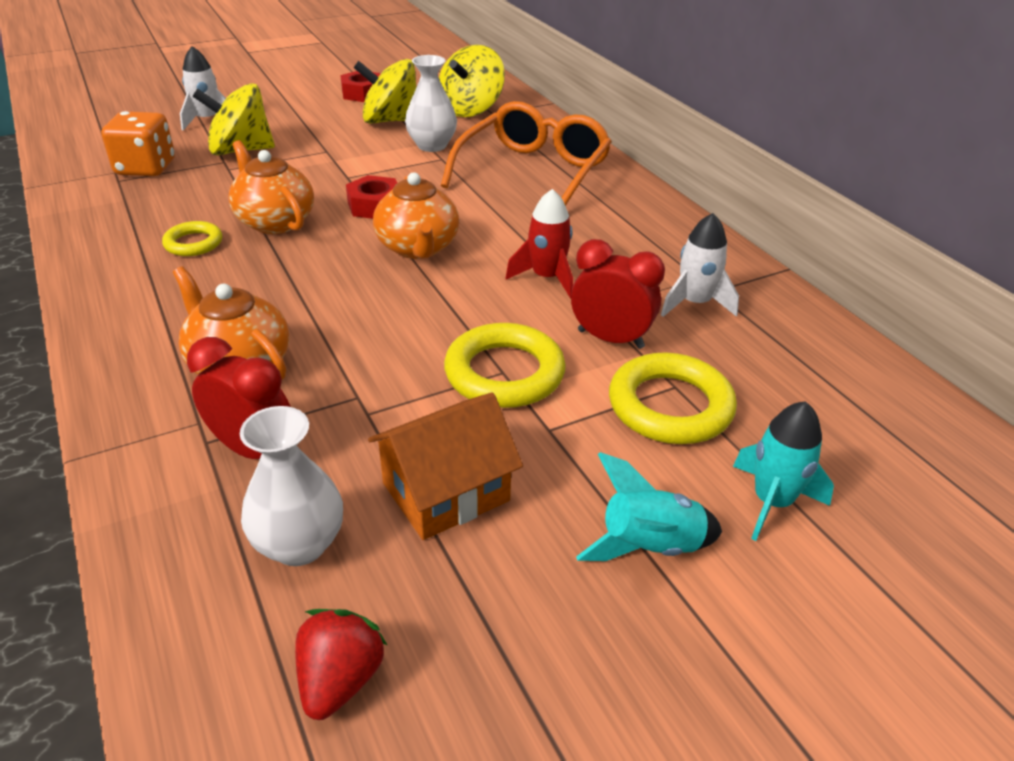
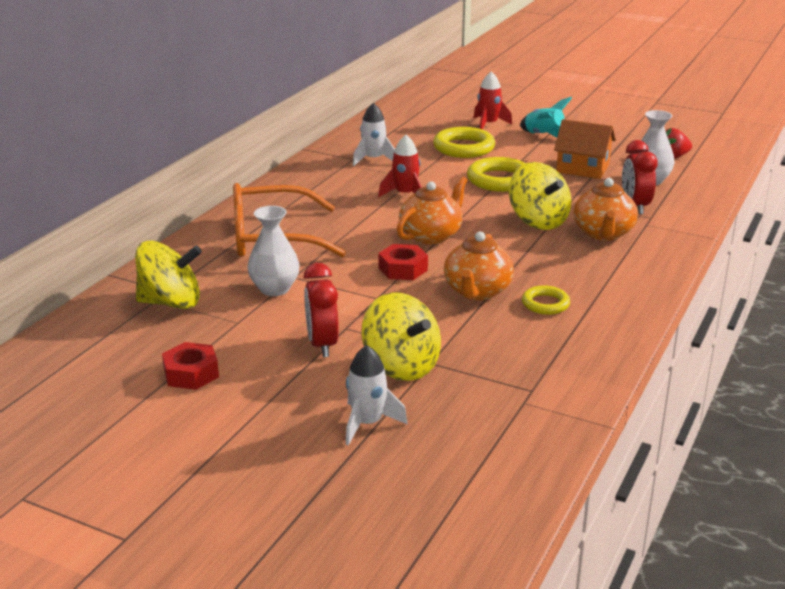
camera: 125 degrees left, 10 degrees down
orange dice [101,111,175,176] -> none
yellow spinning top [353,59,416,124] -> yellow spinning top moved to [509,162,571,230]
red clock [571,239,665,349] -> red clock moved to [304,263,339,357]
turquoise rocket [733,401,834,541] -> red rocket [474,71,512,130]

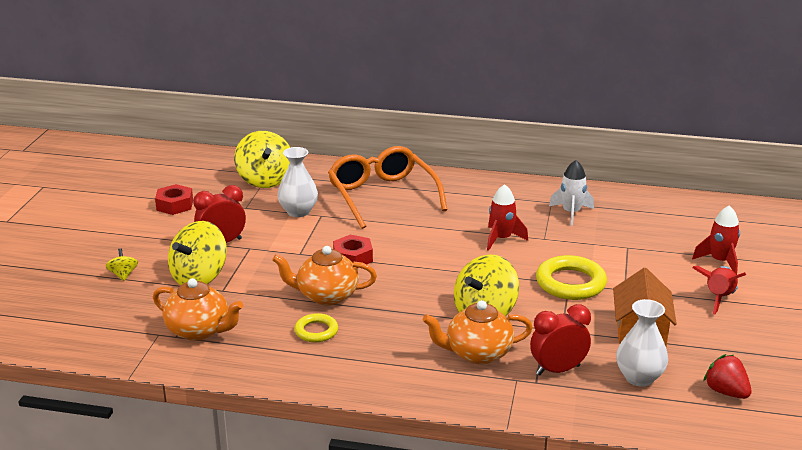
camera: 75 degrees right, 0 degrees up
white rocket [346,345,408,446] -> yellow spinning top [106,248,138,281]
orange teapot [397,176,467,245] -> orange teapot moved to [153,278,243,341]
yellow ring [433,127,495,158] -> none
turquoise rocket [520,97,572,137] -> red rocket [692,266,746,314]

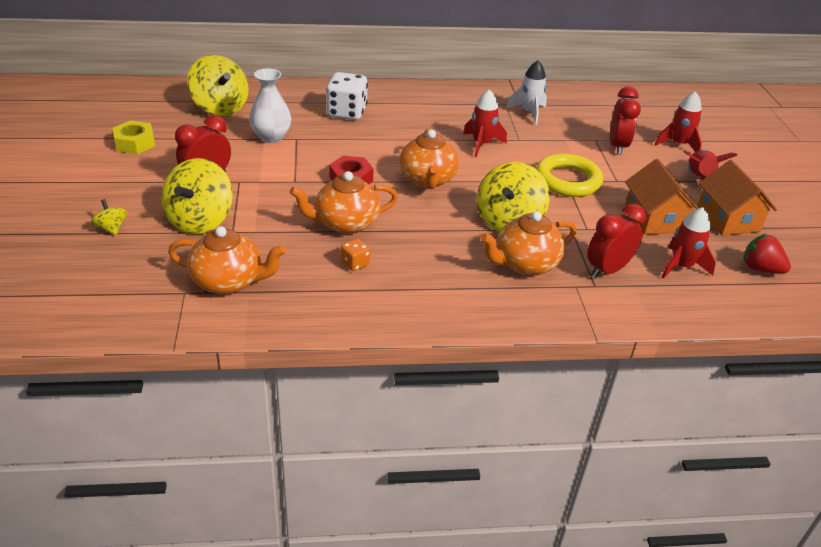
camera: 20 degrees left, 10 degrees up
red nut [155,184,193,215] -> yellow nut [113,120,155,154]
yellow ring [294,313,338,342] -> orange dice [341,238,370,271]
orange glasses [328,146,447,229] -> white dice [326,72,368,120]
white vase [616,299,668,387] -> red rocket [662,207,716,279]
none -> orange teapot [399,129,459,189]
none -> red clock [610,86,641,155]
none -> orange house [698,160,777,236]

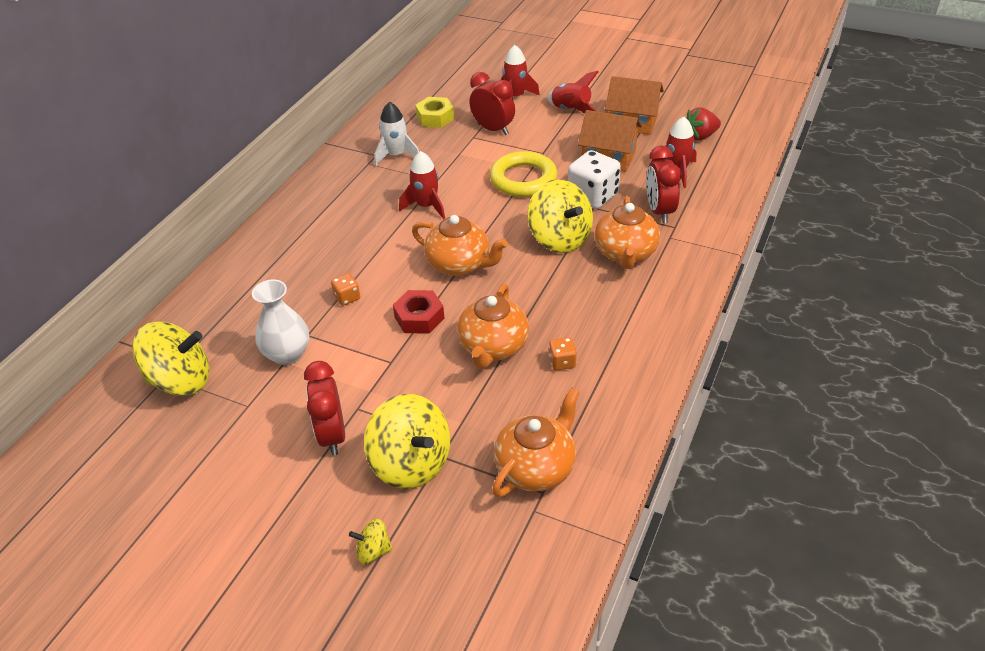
camera: 55 degrees left, 5 degrees up
yellow nut [113,120,155,154] -> yellow nut moved to [415,97,454,128]
white dice [326,72,368,120] -> white dice moved to [568,150,621,209]
none -> orange dice [331,273,360,306]

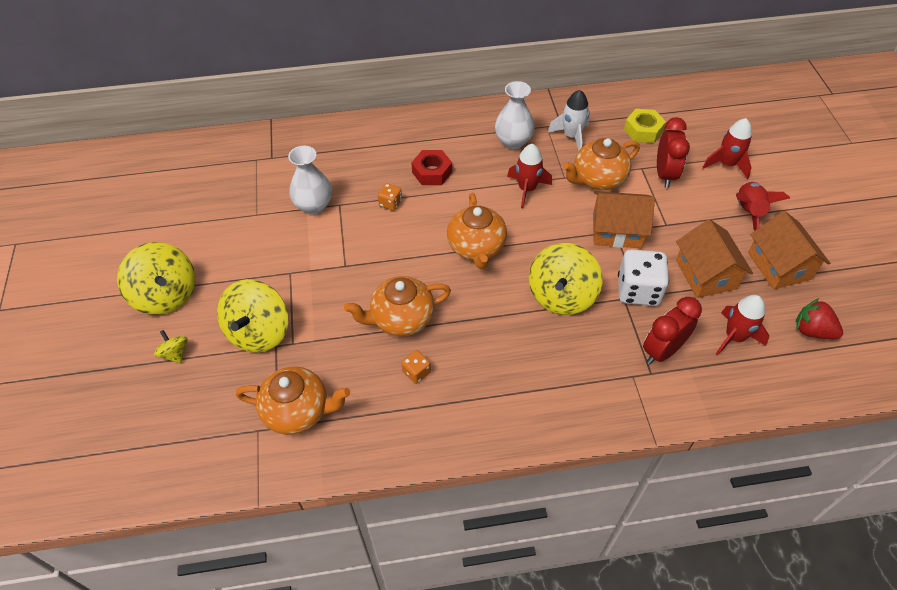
camera: 55 degrees right, 10 degrees up
yellow spinning top [132,322,209,396] -> yellow spinning top moved to [117,242,195,315]
red clock [304,361,345,456] -> none
red nut [393,290,444,334] -> red nut moved to [411,150,452,185]
yellow ring [490,151,557,197] -> orange house [593,191,655,248]
orange teapot [594,196,660,269] -> orange teapot moved to [563,138,640,190]
none -> white vase [495,81,535,149]

